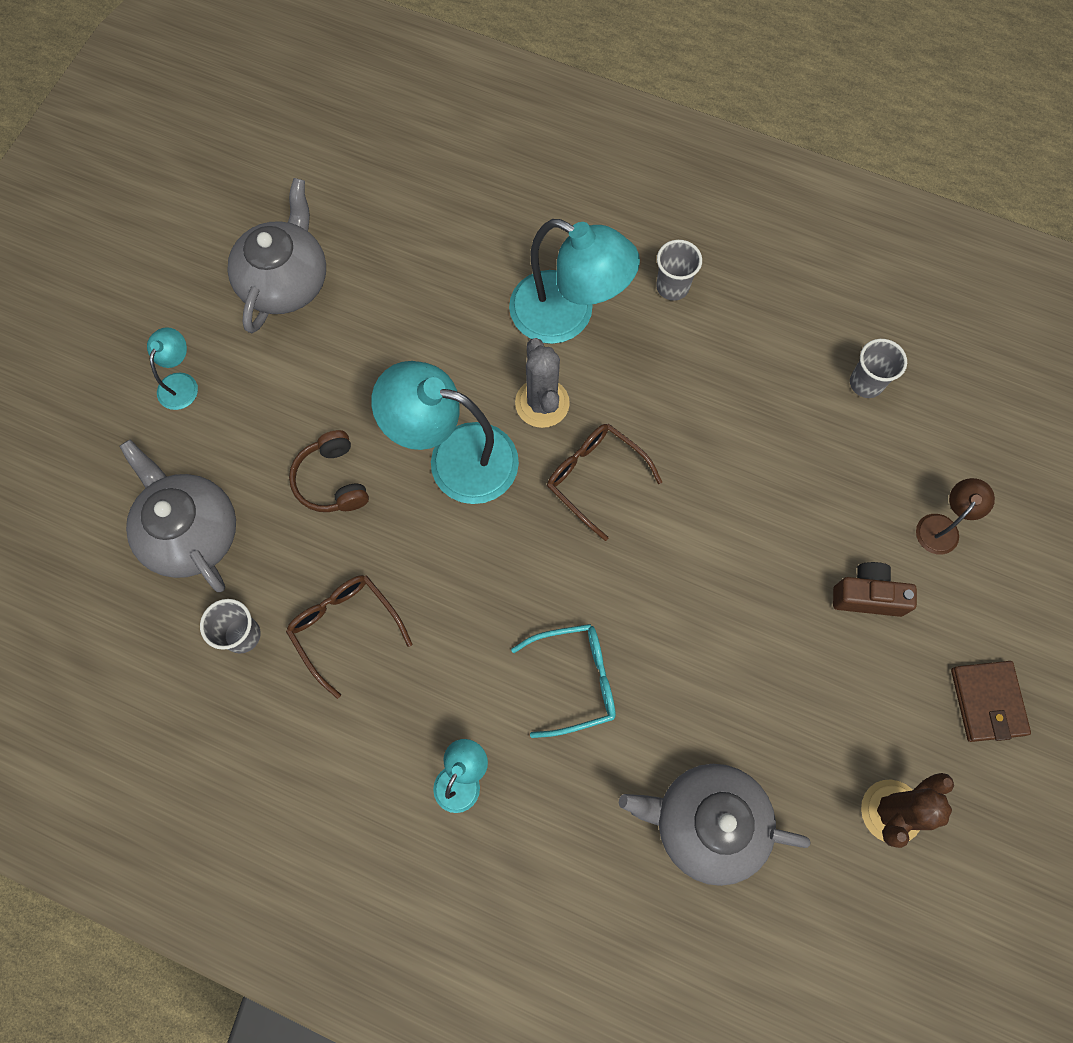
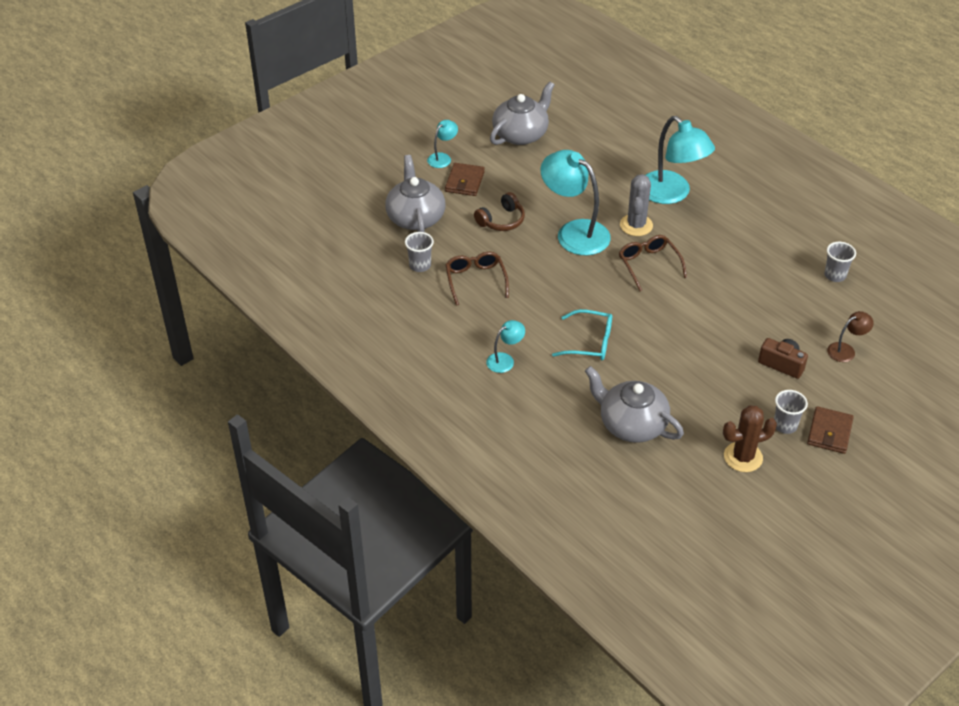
camera: 25 degrees right, 25 degrees down
brown headphones [289,430,369,512] -> brown headphones turned 135 degrees counterclockwise [474,192,525,231]
grey cup [656,240,702,301] -> grey cup moved to [774,390,808,434]
none -> brown wallet [445,163,485,196]

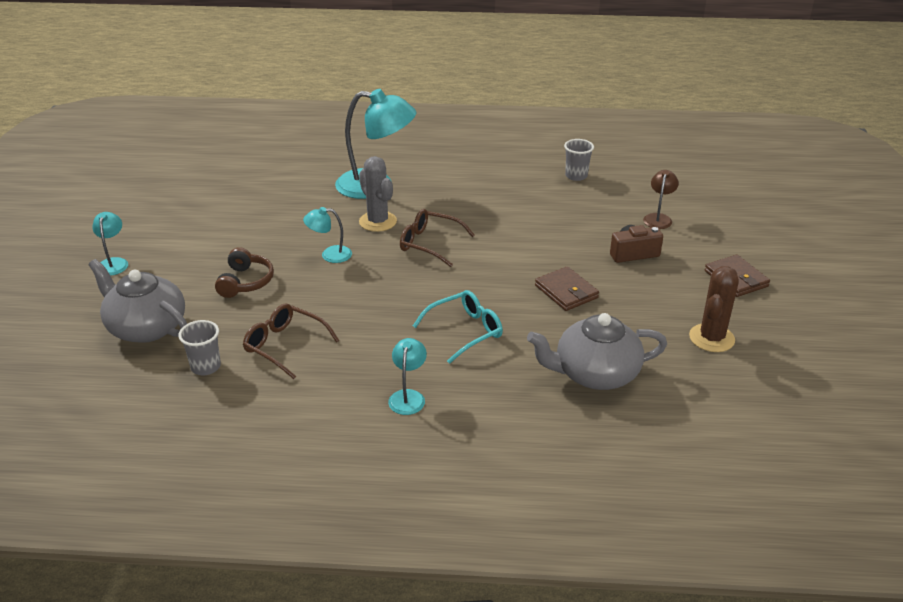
camera: 45 degrees left, 10 degrees down
brown wallet [445,163,485,196] -> brown wallet moved to [535,266,599,311]
grey teapot [490,81,555,145] -> none
turquoise lamp [541,150,611,255] -> turquoise lamp [303,207,352,263], size x0.48
grey cup [774,390,808,434] -> none

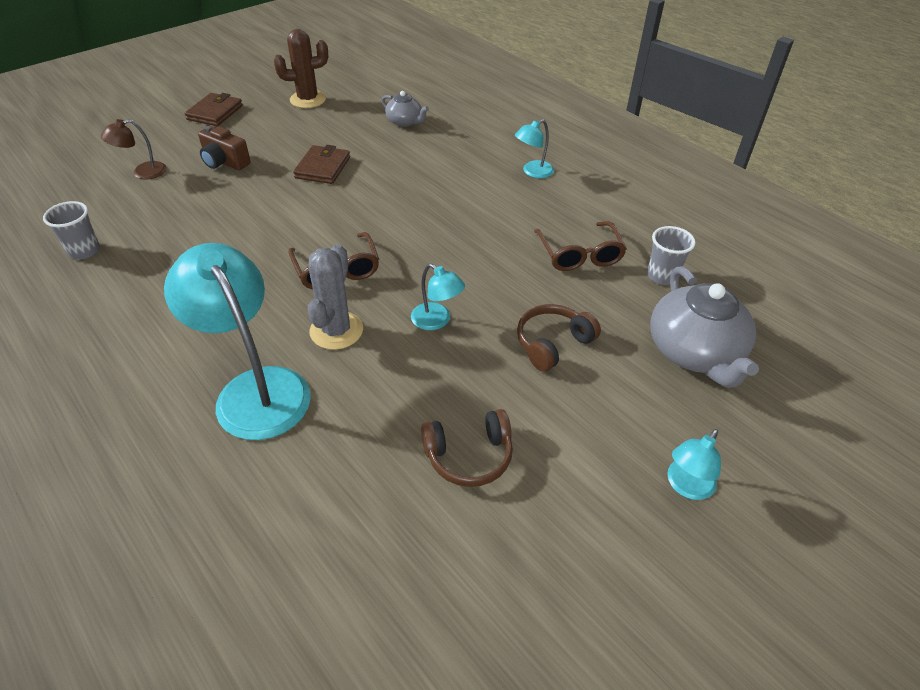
camera: 135 degrees left, 10 degrees up
turquoise glasses [413,290,503,364] -> none
grey teapot [527,313,667,390] -> grey teapot [382,91,429,127], size x0.53
none -> brown headphones [421,409,513,487]

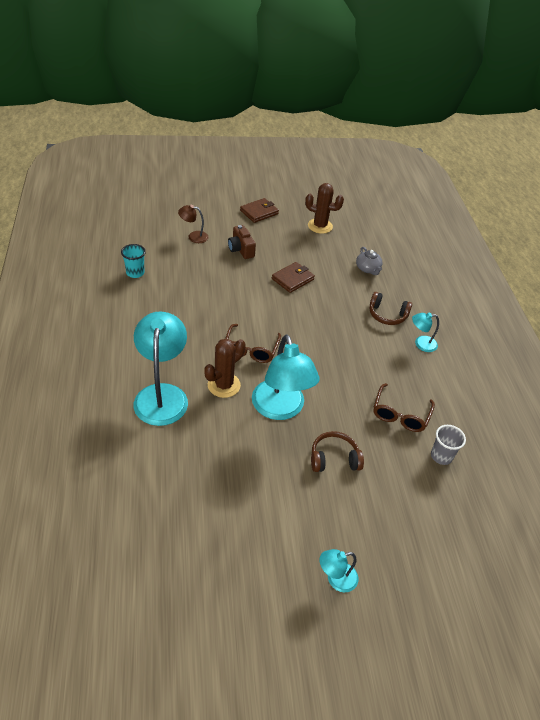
camera: 30 degrees right, 0 degrees up
grey cup [43,201,100,259] -> turquoise cup [121,244,146,278]
grey cactus [308,244,363,350] -> brown cactus [204,339,246,398]
turquoise lamp [411,264,465,330] -> turquoise lamp [252,334,319,420], size x2.09
brown headphones [421,409,513,487] -> brown headphones moved to [369,292,412,325]
grey teapot [650,266,759,388] -> none

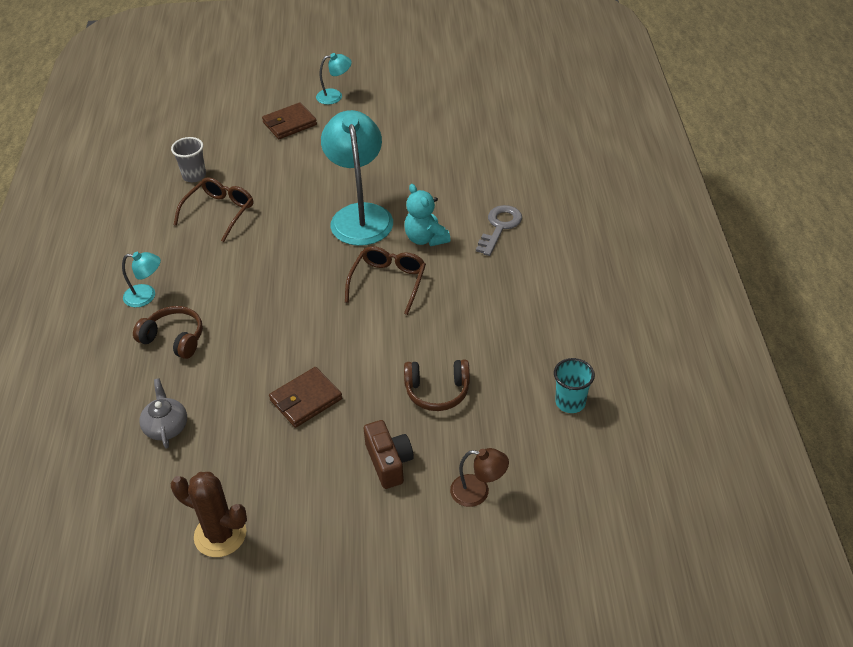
camera: 170 degrees left, 0 degrees up
turquoise lamp [133,312,188,426] -> grey key [476,205,522,256]
brown cactus [204,339,246,398] -> turquoise teddy bear [404,184,450,246]
brown wallet [240,198,279,223] -> brown wallet moved to [262,102,317,139]
brown headphones [311,431,364,472] -> brown headphones moved to [404,360,470,411]

